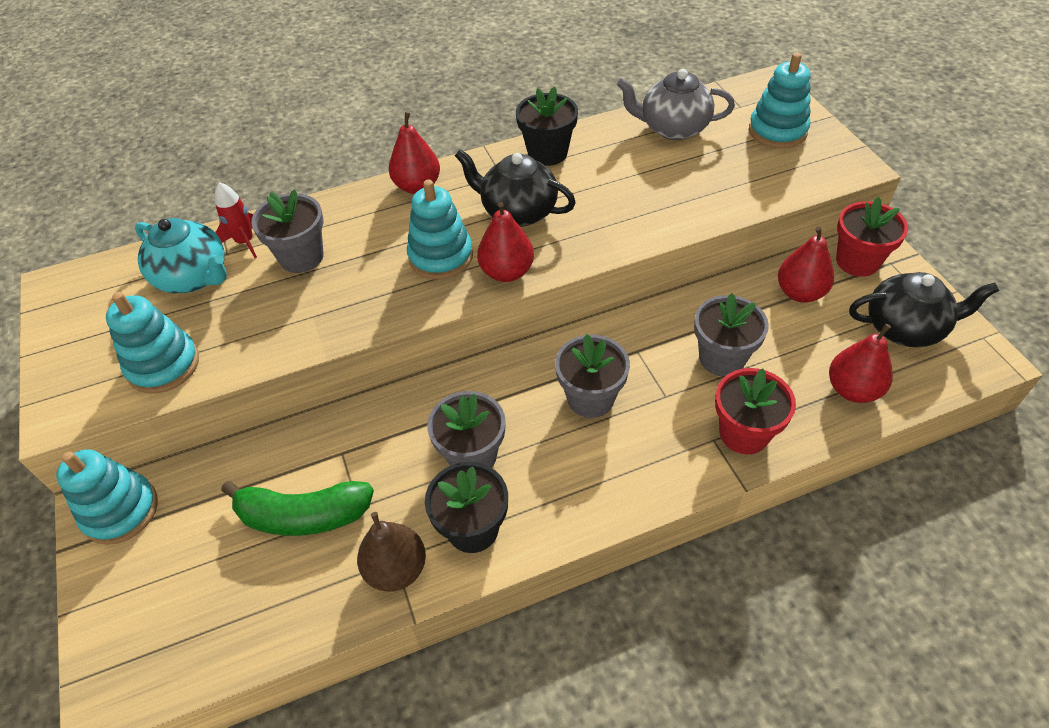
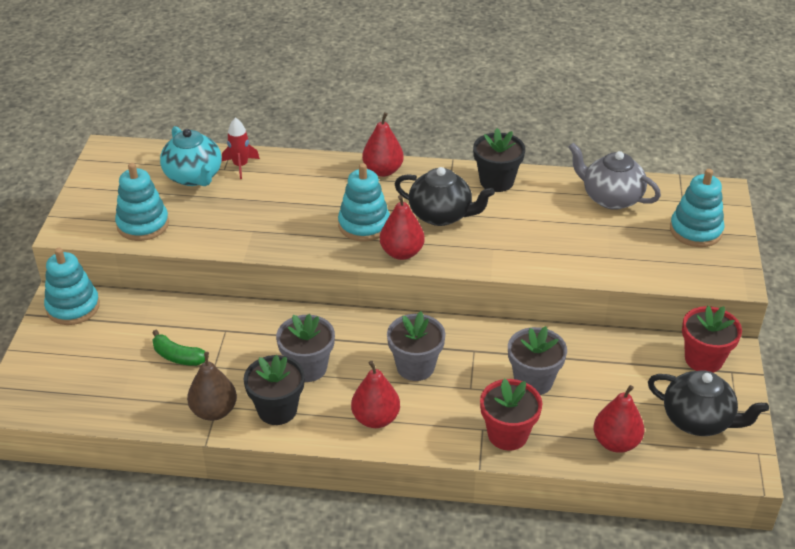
camera: 25 degrees right, 10 degrees down
green banana [221,481,374,536] -> green banana [152,330,209,366], size x0.62
grey flower pot [251,189,324,273] -> none
black teapot [455,149,576,227] -> black teapot turned 150 degrees clockwise [395,167,495,226]
red pear [778,226,834,303] -> red pear moved to [351,361,400,428]

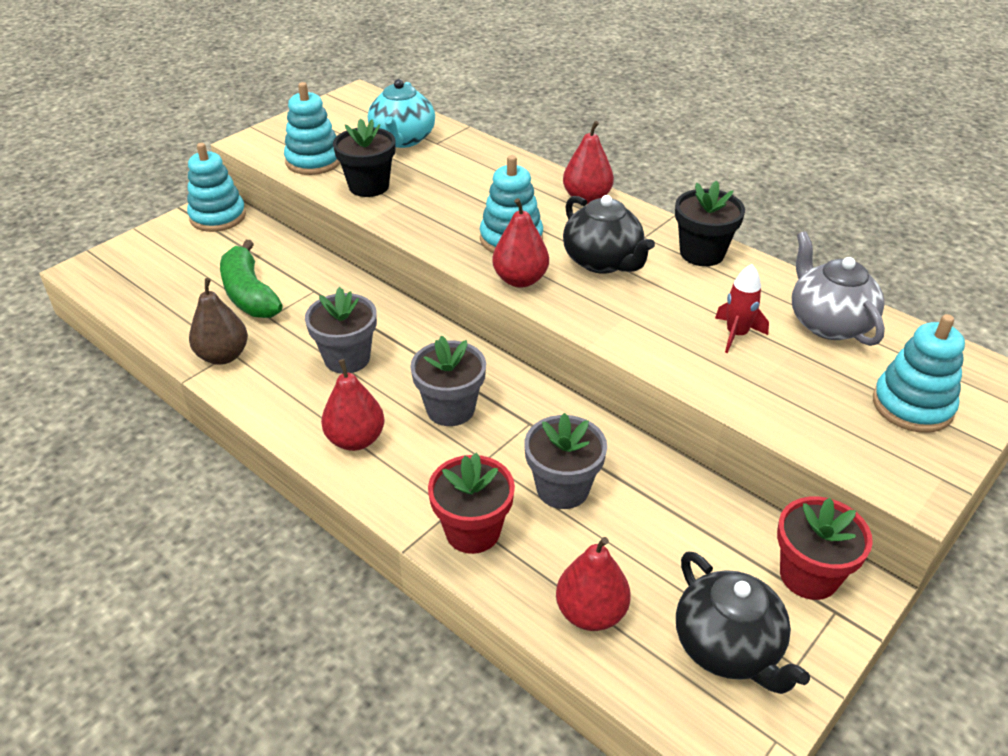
camera: 35 degrees right, 0 degrees up
green banana [152,330,209,366] -> green banana [220,240,283,318], size x1.62
red rocket [222,117,260,179] -> red rocket moved to [715,264,769,353]
black flower pot [244,355,305,425] -> black flower pot moved to [333,118,396,197]

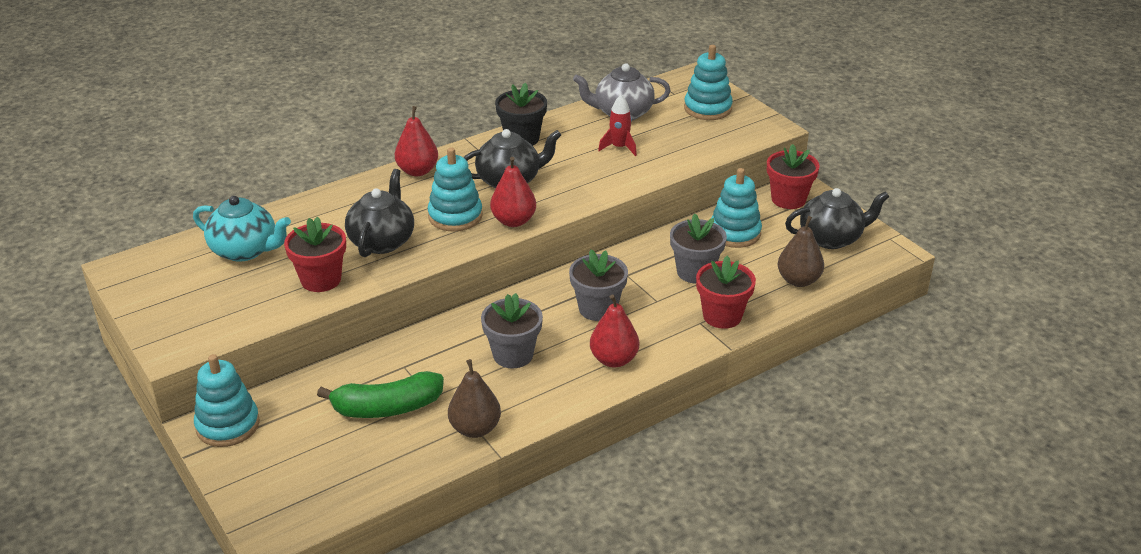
camera: 75 degrees left, 5 degrees down
turquoise stacking toy [284,82,340,175] -> turquoise stacking toy moved to [711,168,762,248]
black flower pot [333,118,396,197] -> red flower pot [284,216,346,292]
red pear [556,537,631,631] -> brown pear [778,216,824,287]
none -> black teapot [345,169,414,257]

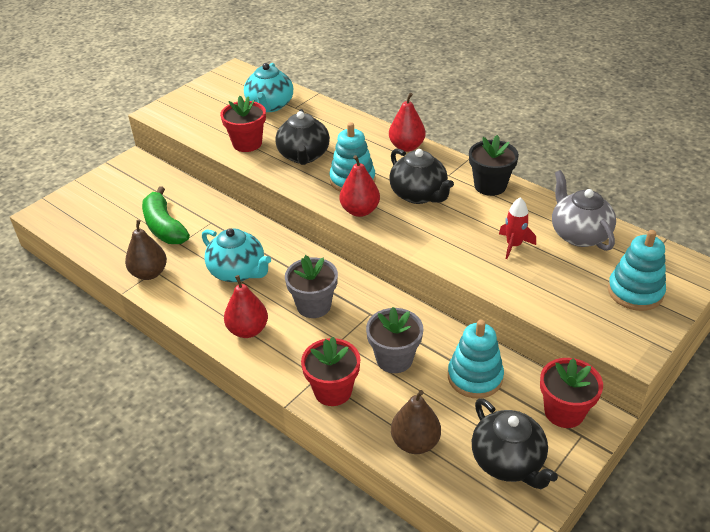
camera: 75 degrees right, 5 degrees up
turquoise stacking toy [194,354,260,447] -> none
black teapot [345,169,414,257] -> black teapot turned 90 degrees clockwise [275,109,330,165]
grey flower pot [481,293,543,368] -> turquoise teapot [202,228,271,282]

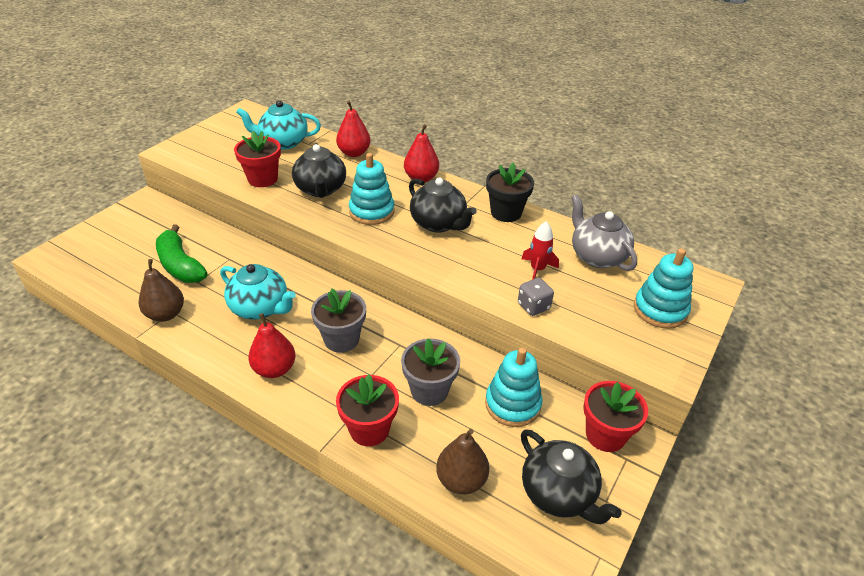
camera: 10 degrees left, 0 degrees up
turquoise teapot [244,63,293,112] -> turquoise teapot turned 90 degrees clockwise [236,100,321,150]
red pear [340,155,380,217] -> red pear moved to [336,101,371,157]
none -> grey dice [518,278,554,316]

